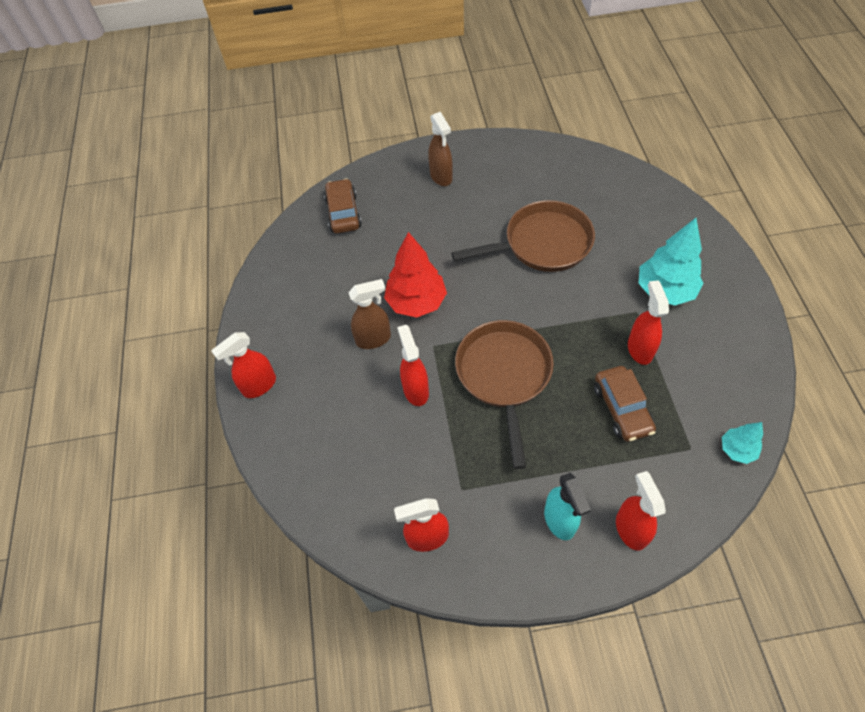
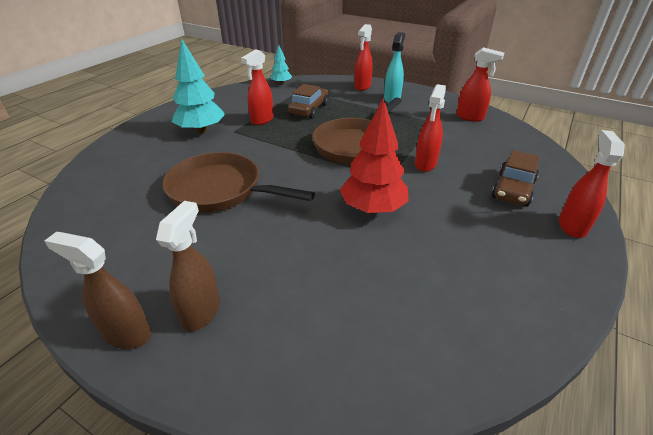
camera: 145 degrees left, 20 degrees down
red spray bottle [211,332,276,398] -> red spray bottle turned 75 degrees counterclockwise [559,130,625,238]
brown car [324,178,362,234] -> brown car moved to [492,150,540,207]
brown spray bottle [348,279,391,349] -> brown spray bottle moved to [44,232,152,349]

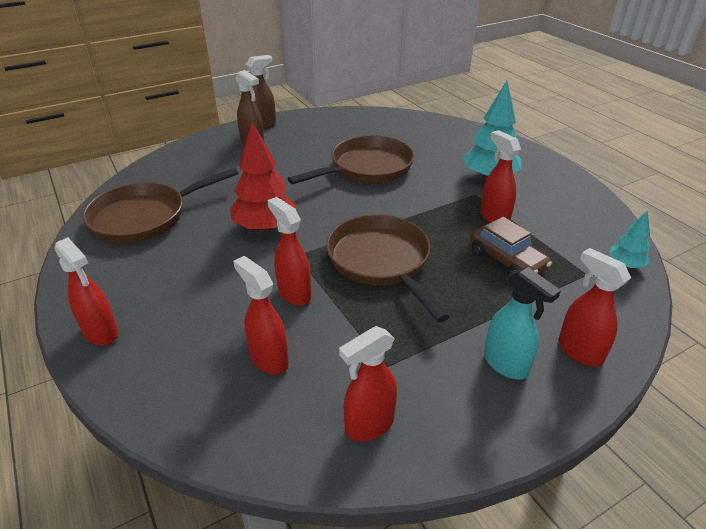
camera: 120 degrees right, 0 degrees up
brown car [492,150,540,207] -> none
none -> brown pan [83,168,238,243]
none -> red spray bottle [233,256,289,375]

